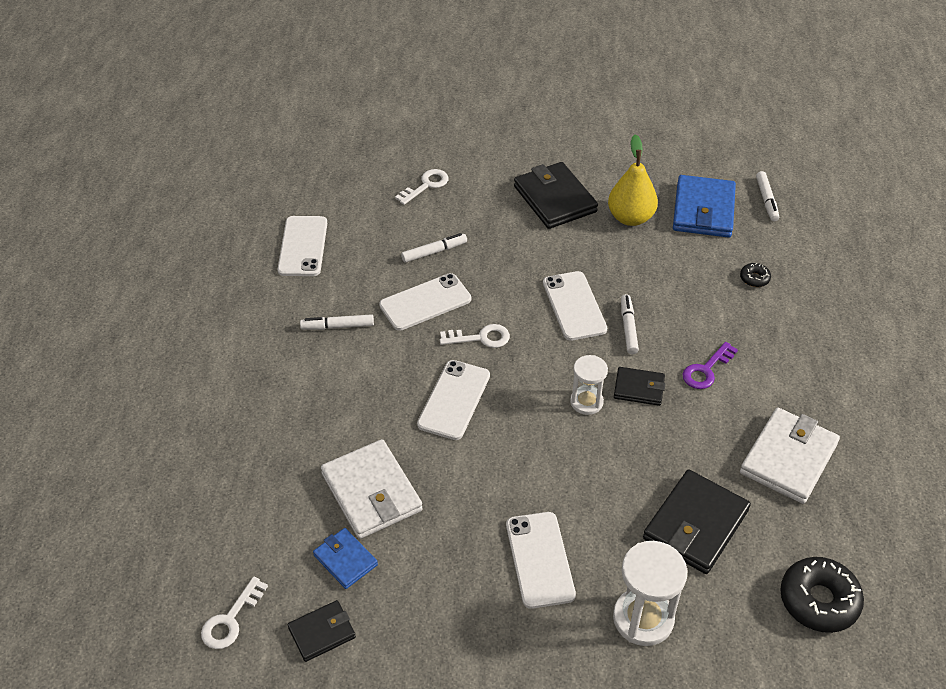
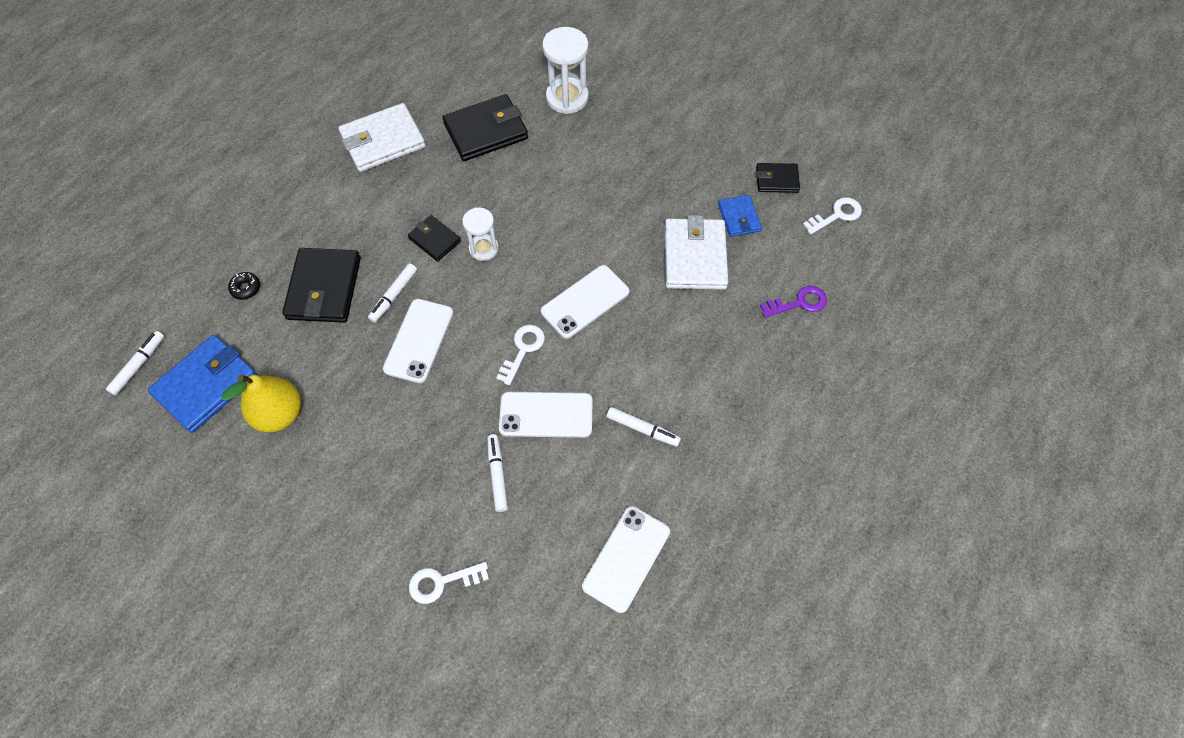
camera: 150 degrees left, 15 degrees up
white marker [401,233,467,263] -> white marker turned 75 degrees clockwise [487,434,508,512]
white key [440,324,510,348] -> white key turned 90 degrees clockwise [496,325,545,385]
white phone [506,512,576,609] -> none
black wallet [514,162,598,229] -> black wallet moved to [282,248,361,323]
purple key [682,342,738,389] -> purple key moved to [760,286,827,318]
black donut [780,557,864,633] -> none

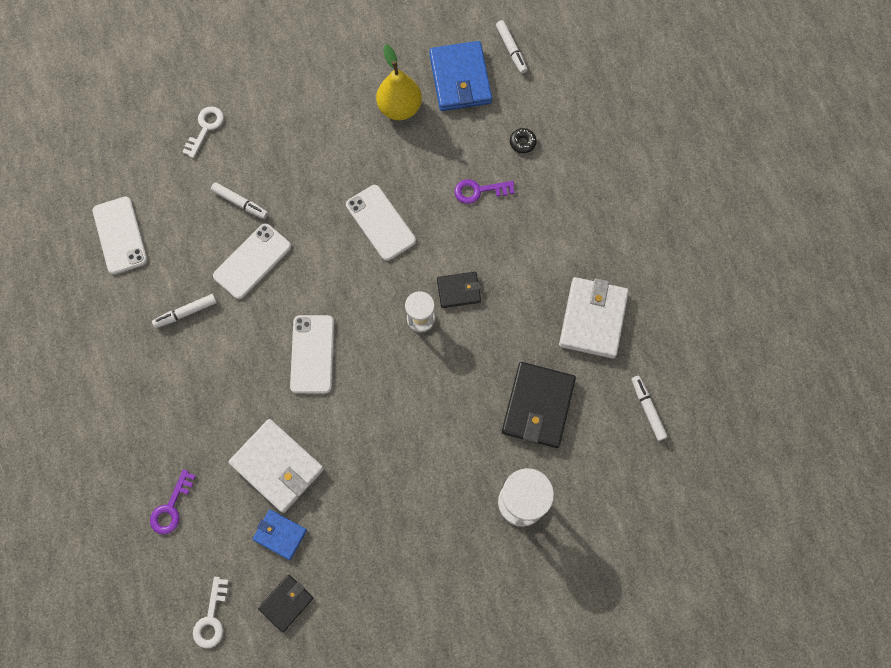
camera: 130 degrees right, 10 degrees up
black wallet [282,248,361,323] -> purple key [455,179,515,204]
white marker [368,263,417,323] -> white marker moved to [632,376,668,441]
white key [496,325,545,385] -> none

